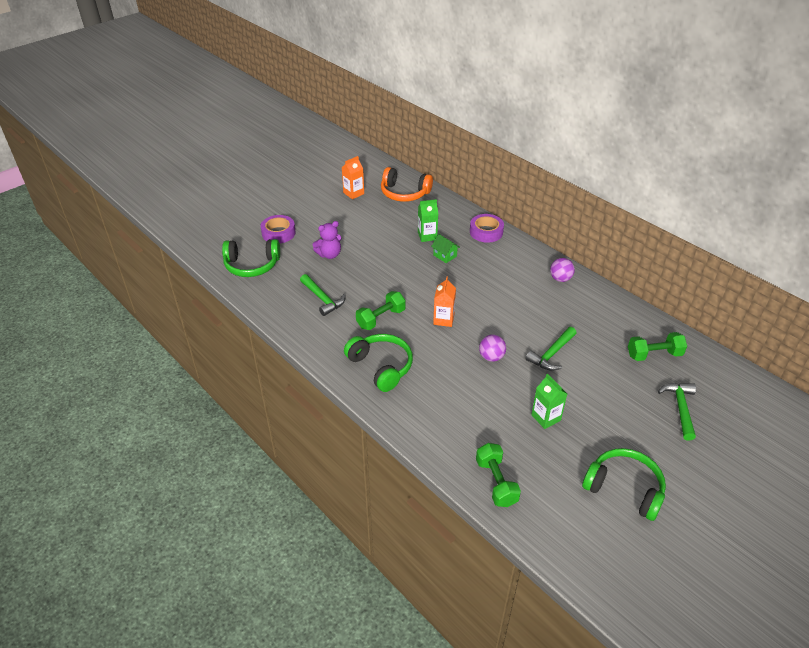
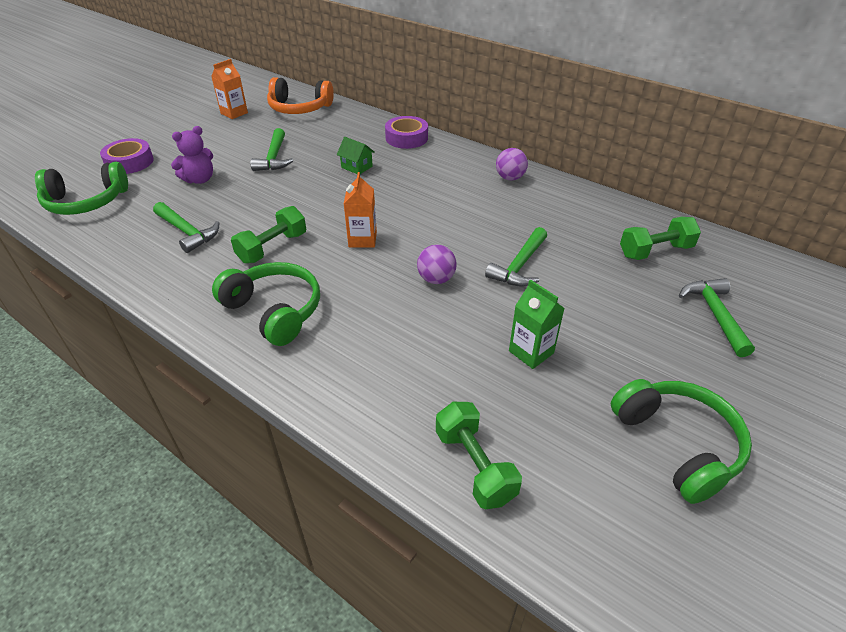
camera: 10 degrees left, 0 degrees up
green carton [418,199,438,242] -> none
green headphones [582,448,666,521] -> green headphones turned 45 degrees clockwise [611,379,752,504]
none -> green hammer [250,128,294,171]

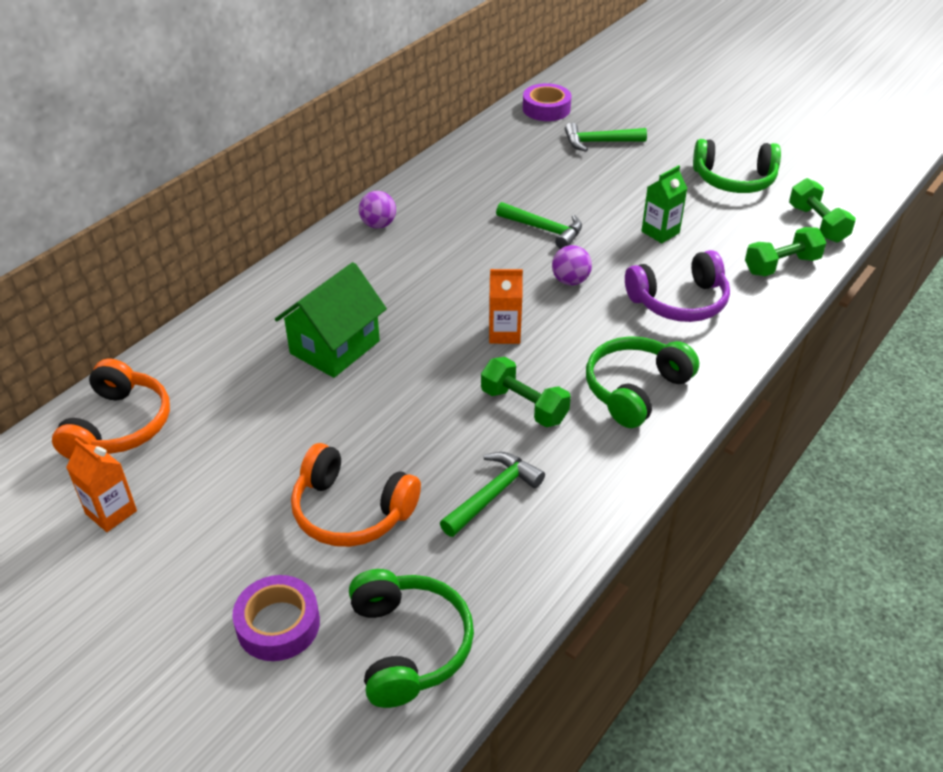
camera: 90 degrees left, 0 degrees up
purple teddy bear [171,126,213,184] -> orange headphones [291,443,421,547]
green hammer [250,128,294,171] -> none
green house [337,137,375,174] -> green house [275,262,387,378], size x2.06
purple tape [385,116,428,149] -> purple tape moved to [523,83,571,121]
green headphones [611,379,752,504] -> green headphones turned 150 degrees counterclockwise [693,139,781,193]
green dumbbell [620,217,701,260] -> green dumbbell moved to [789,178,856,243]
none -> purple headphones [625,250,730,322]

